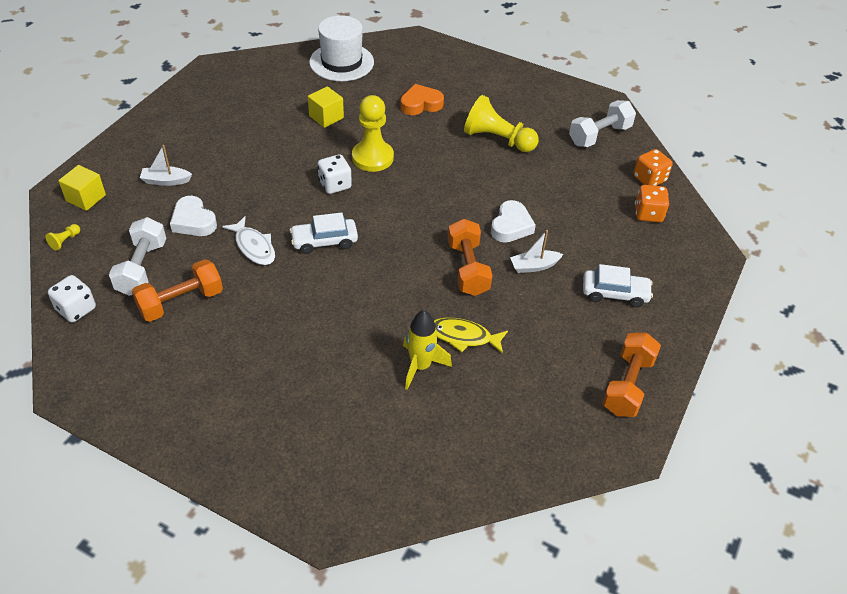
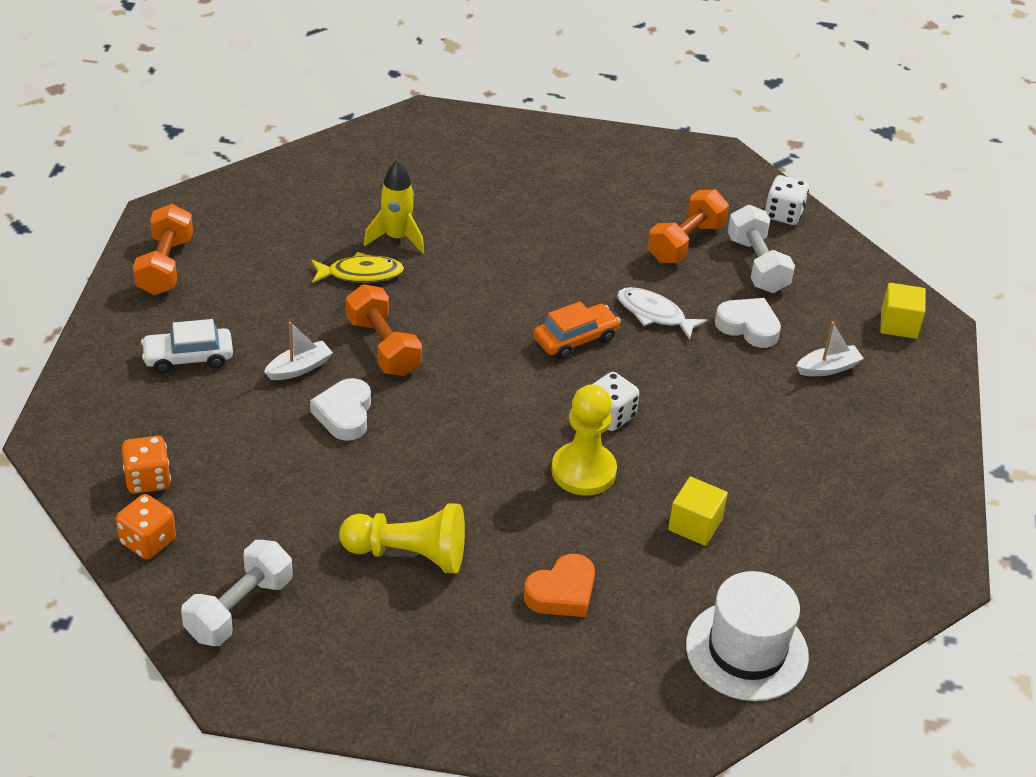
camera: 160 degrees right, 5 degrees down
yellow pawn [45,224,80,251] -> none
white car [290,212,358,254] -> orange car [534,301,621,359]

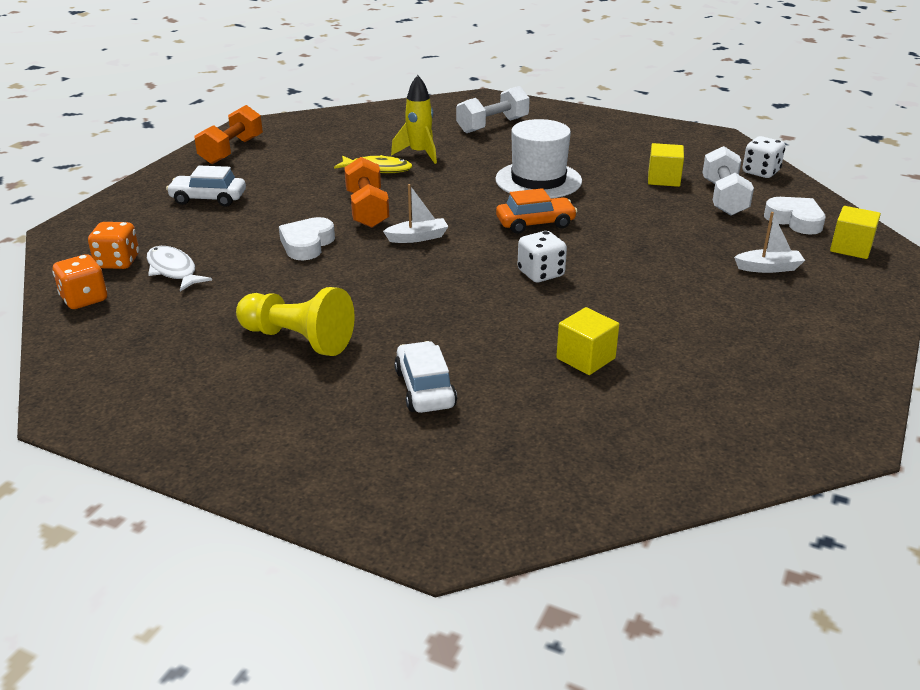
camera: 20 degrees right, 10 degrees down
white dumbbell [181,540,293,646] -> white dumbbell moved to [456,86,530,133]
white boat [264,322,333,380] -> white boat moved to [383,184,449,243]
orange heart [524,554,595,617] -> white car [394,341,457,413]
yellow pawn [551,385,617,496] -> none
white fish [617,287,707,340] -> white fish moved to [147,246,212,292]
orange dumbbell [648,189,729,263] -> yellow cube [648,143,684,187]
white hat [686,571,809,701] -> white hat moved to [495,119,582,198]
white heart [715,298,781,348] -> white heart moved to [764,197,826,235]

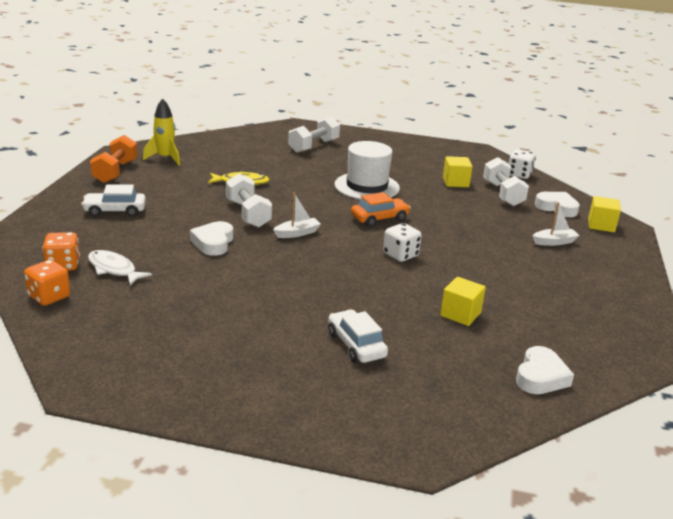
camera: 15 degrees left, 5 degrees down
yellow pawn [236,287,355,356] -> none
orange dumbbell [344,157,389,228] -> white dumbbell [226,173,272,228]
yellow rocket [391,75,437,164] -> yellow rocket moved to [143,98,180,165]
none -> white heart [516,346,574,394]

